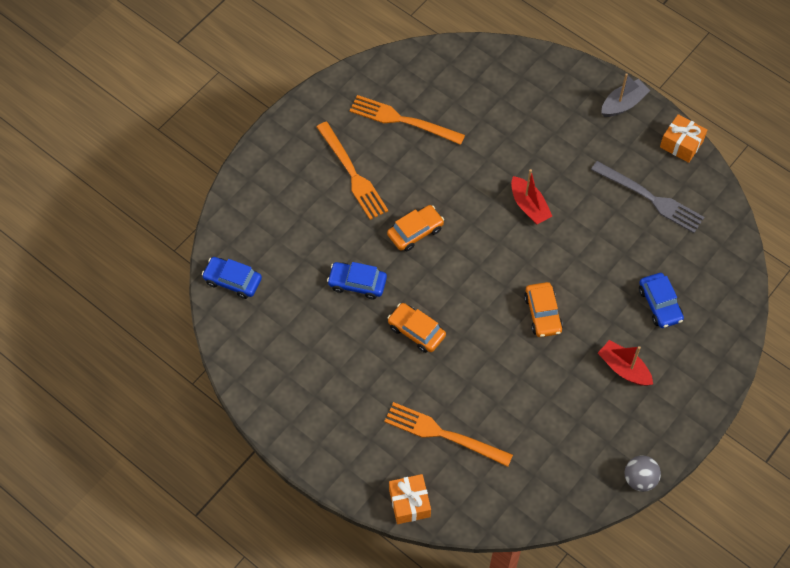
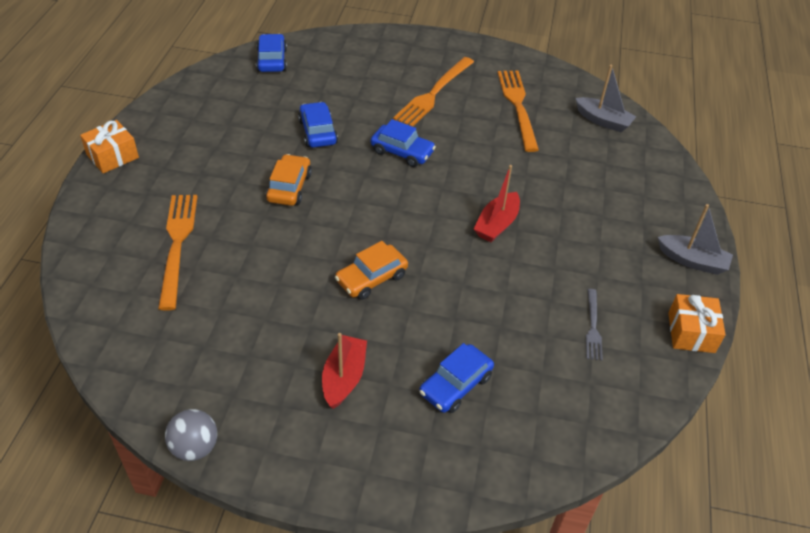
camera: 60 degrees right, 15 degrees down
orange car [387,205,444,251] -> blue car [371,119,436,167]
orange gift [389,474,431,524] -> orange gift moved to [80,120,139,174]
grey fork [591,161,705,233] -> grey fork [586,289,603,361], size x0.54
none -> grey boat [575,65,636,132]

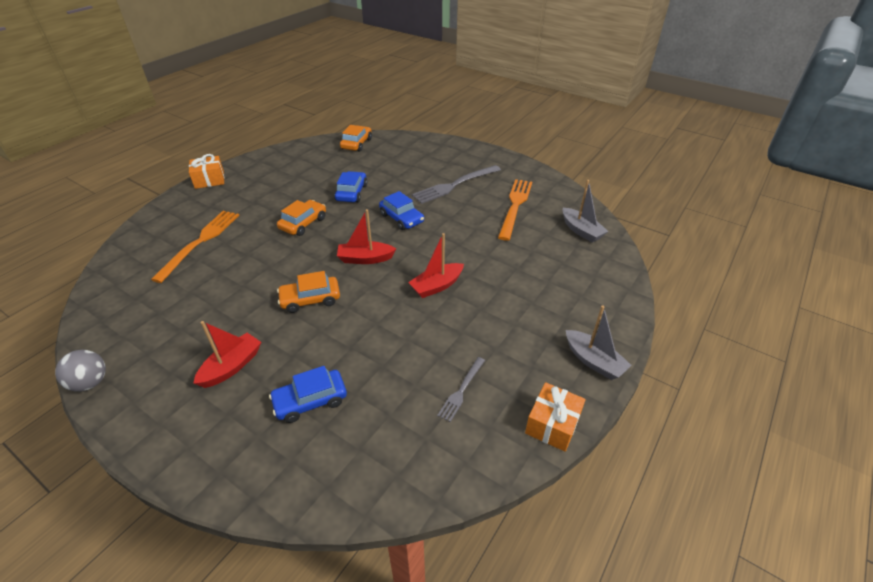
camera: 25 degrees right, 5 degrees down
blue car [256,34,287,72] -> orange car [340,125,372,152]
orange fork [393,57,474,127] -> grey fork [412,165,501,204]
none -> red boat [337,209,396,264]

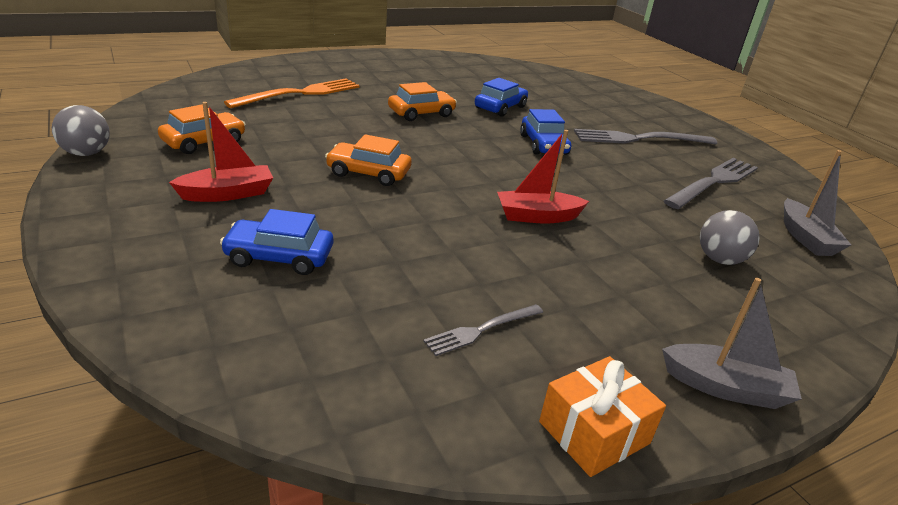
camera: 25 degrees right, 10 degrees down
orange gift [189,154,224,189] -> none
red boat [337,209,396,264] -> none
orange car [340,125,372,152] -> orange car moved to [158,104,245,154]
orange fork [498,179,532,241] -> grey fork [664,158,758,209]
grey boat [566,305,632,380] -> grey boat turned 60 degrees counterclockwise [662,278,802,409]
none -> grey ball [700,210,760,265]

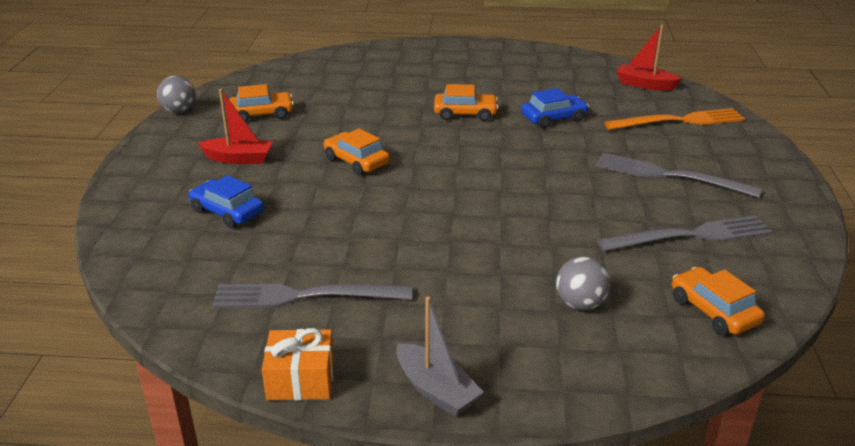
camera: 35 degrees right, 0 degrees up
orange fork [224,78,360,108] -> orange fork moved to [604,108,745,130]
grey fork [423,304,543,356] -> grey fork [212,284,412,308], size x1.86
red boat [497,130,589,224] -> red boat moved to [616,24,682,91]
blue car [520,109,571,155] -> none
grey boat [784,150,851,256] -> orange car [672,267,765,336]

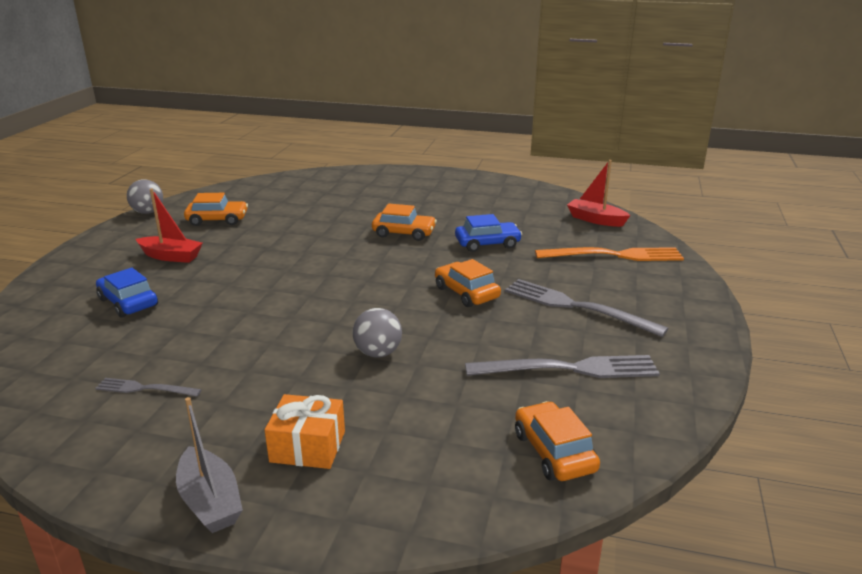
camera: 10 degrees right, 5 degrees down
grey fork [212,284,412,308] -> grey fork [95,378,202,397], size x0.54
orange gift [262,328,334,400] -> orange gift moved to [265,394,345,469]
orange car [324,128,390,176] -> orange car moved to [435,259,501,307]
grey ball [556,257,611,310] -> grey ball moved to [352,308,402,358]

